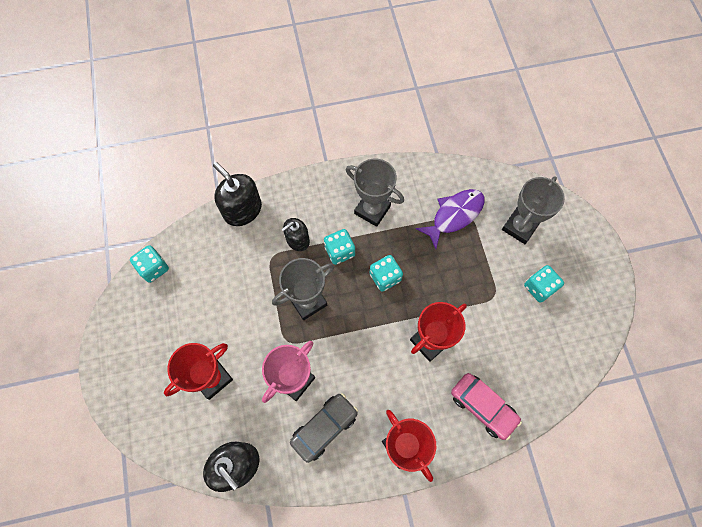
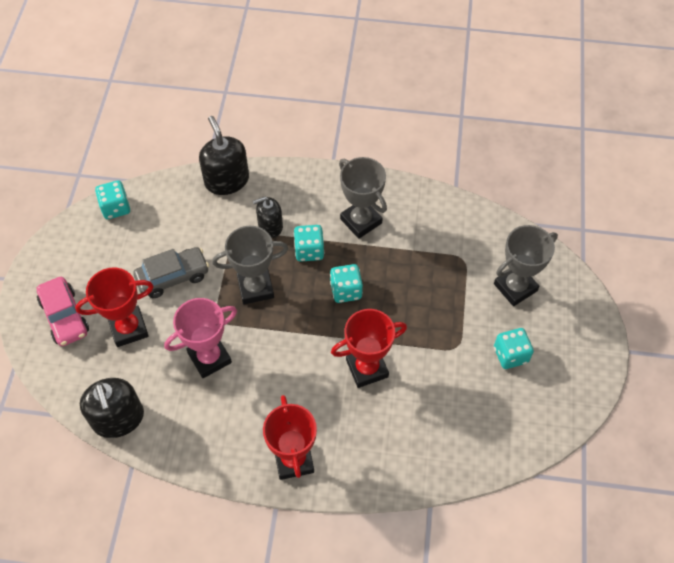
camera: 20 degrees right, 10 degrees down
grey car [290,393,358,463] -> grey car moved to [133,247,209,298]
purple fish [416,189,485,249] -> none
pink car [451,373,522,440] -> pink car moved to [37,277,89,346]

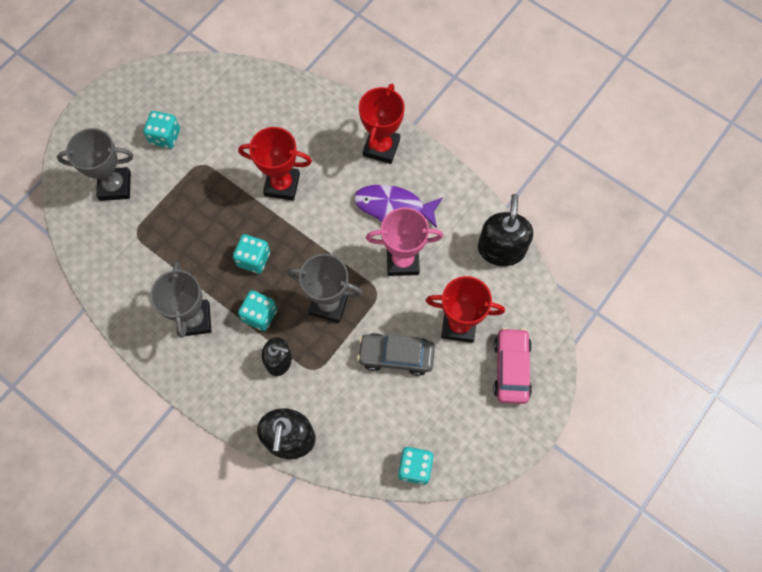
camera: 150 degrees left, 10 degrees up
none -> purple fish [354,184,443,228]

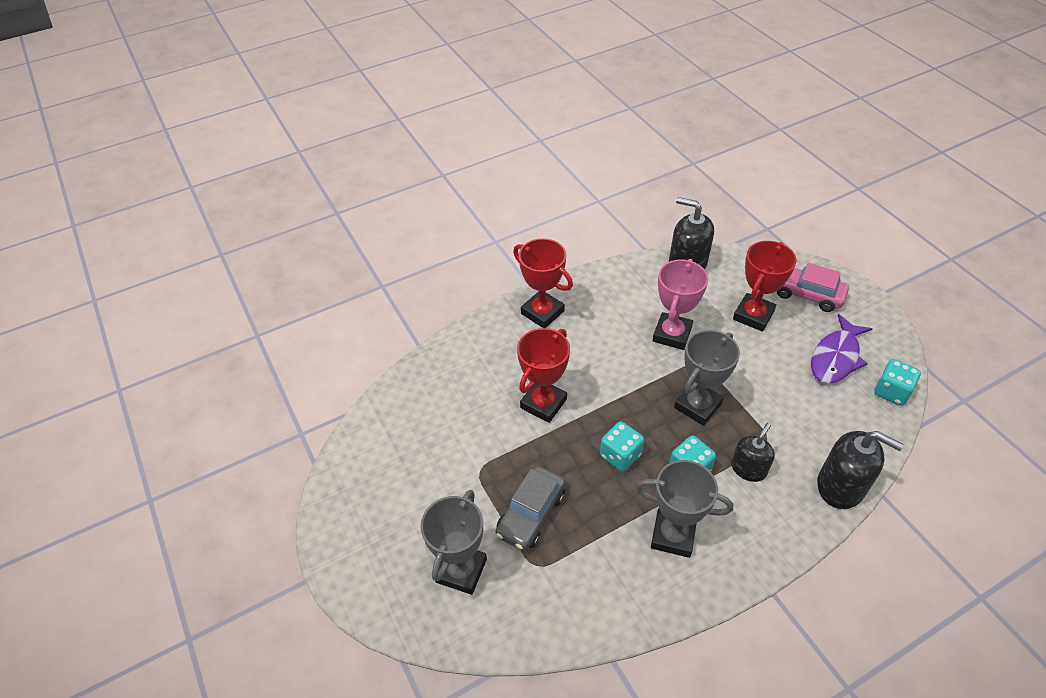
camera: 65 degrees left, 20 degrees down
turquoise dice [143,111,180,149] -> none
purple fish [354,184,443,228] -> purple fish moved to [811,314,873,384]
grey car [357,333,435,376] -> grey car moved to [495,466,565,551]

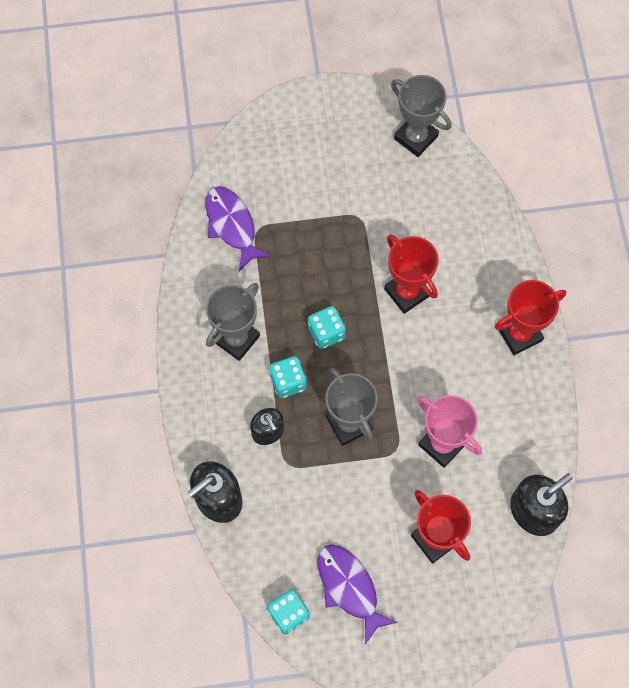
camera: 110 degrees right, 20 degrees up
grey trophy [420,490,487,595] -> grey trophy moved to [391,75,452,157]
grey car [495,466,565,551] -> none
pink car [777,263,849,312] -> none
none -> purple fish [206,186,271,271]

